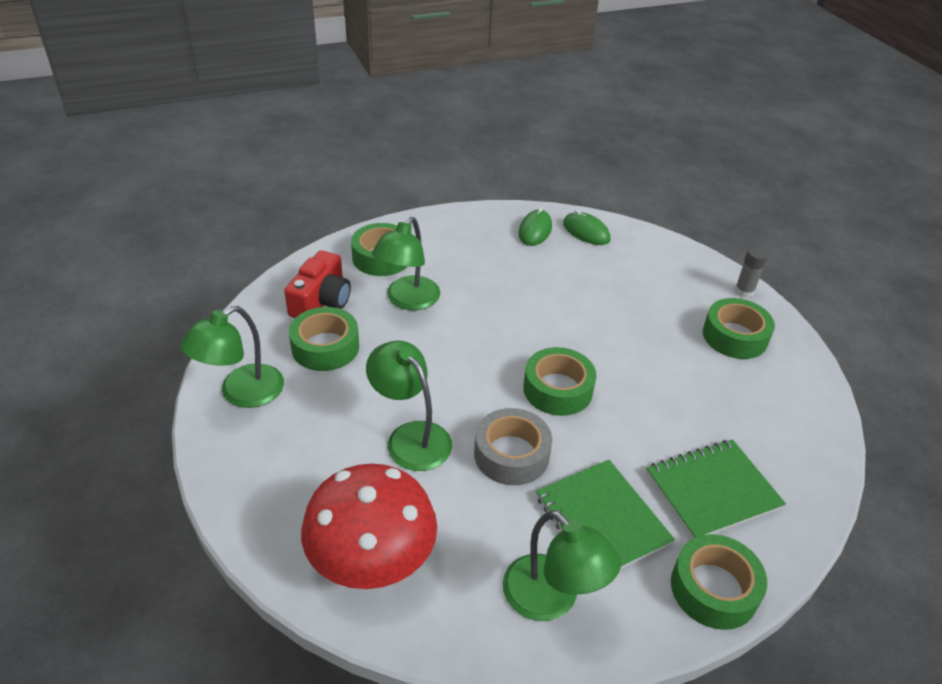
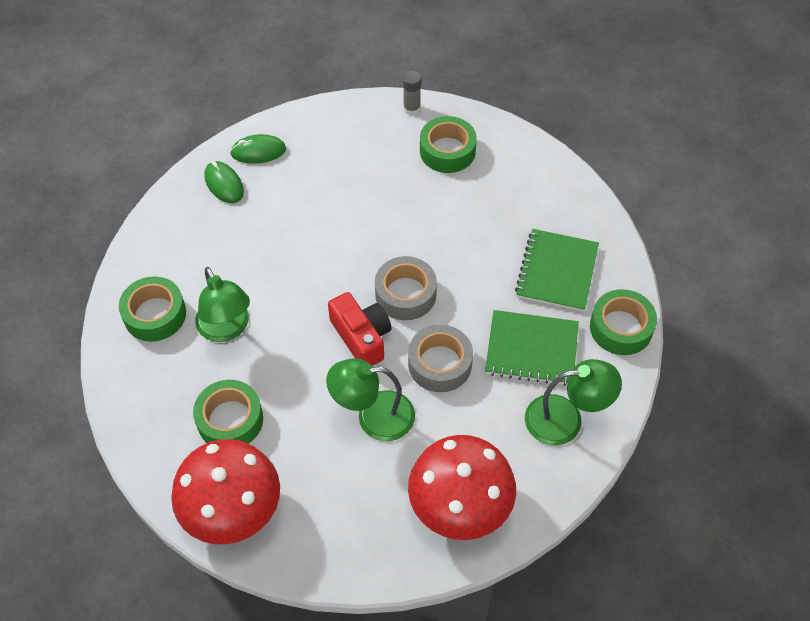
camera: 50 degrees left, 15 degrees up
green lamp [180,306,284,408] -> red mushroom [171,439,280,544]
red camera [284,250,351,318] -> red camera moved to [328,292,391,366]
green tape [523,347,596,416] -> grey tape [375,256,437,320]

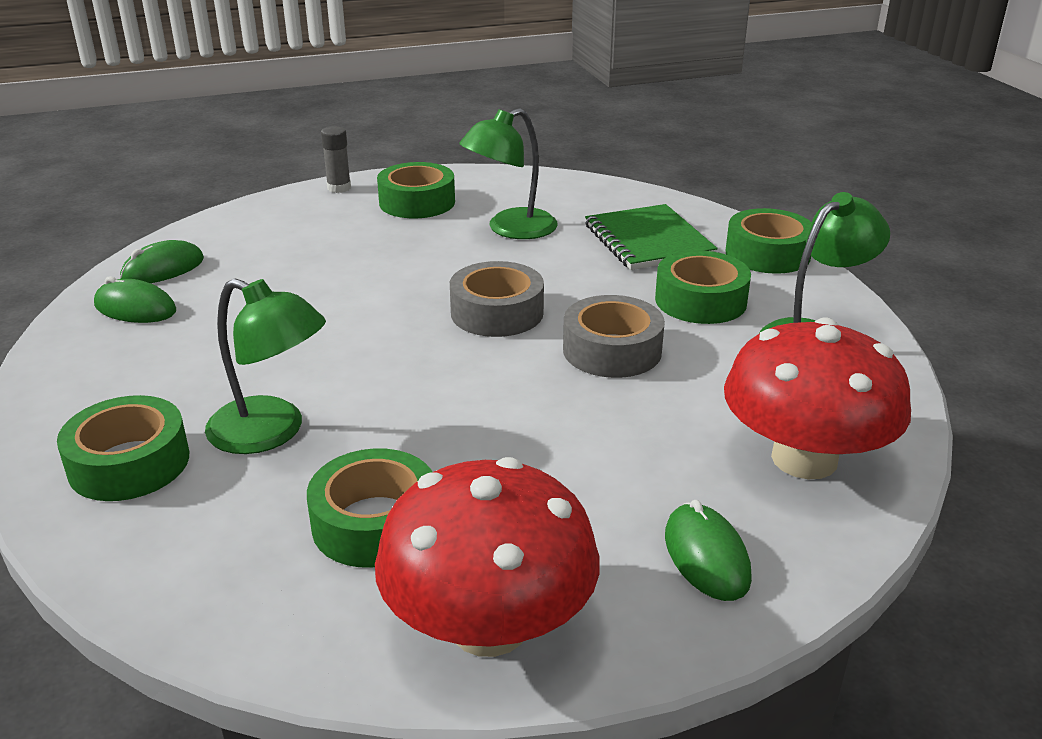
camera: 35 degrees left, 25 degrees down
green lamp [326,358,415,441] -> green lamp moved to [459,108,557,239]
red camera [328,292,391,366] -> none
green notebook [485,310,579,386] -> green tape [655,250,751,324]
none -> green mouse [665,500,752,601]

